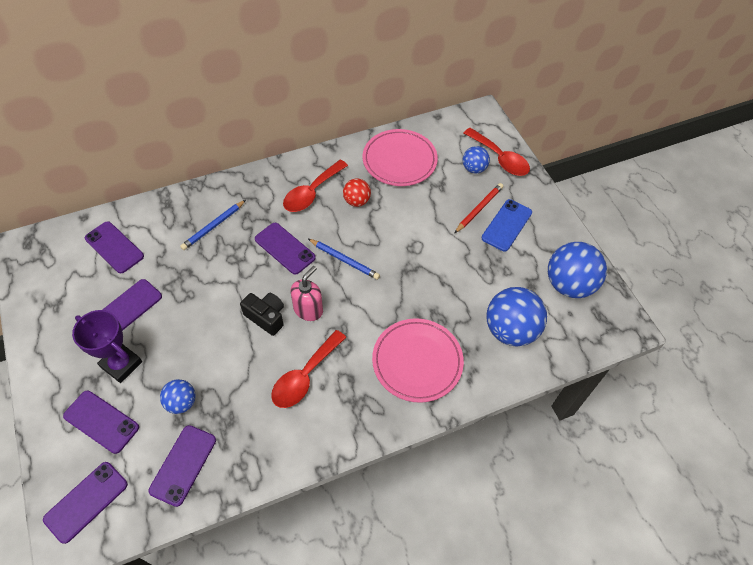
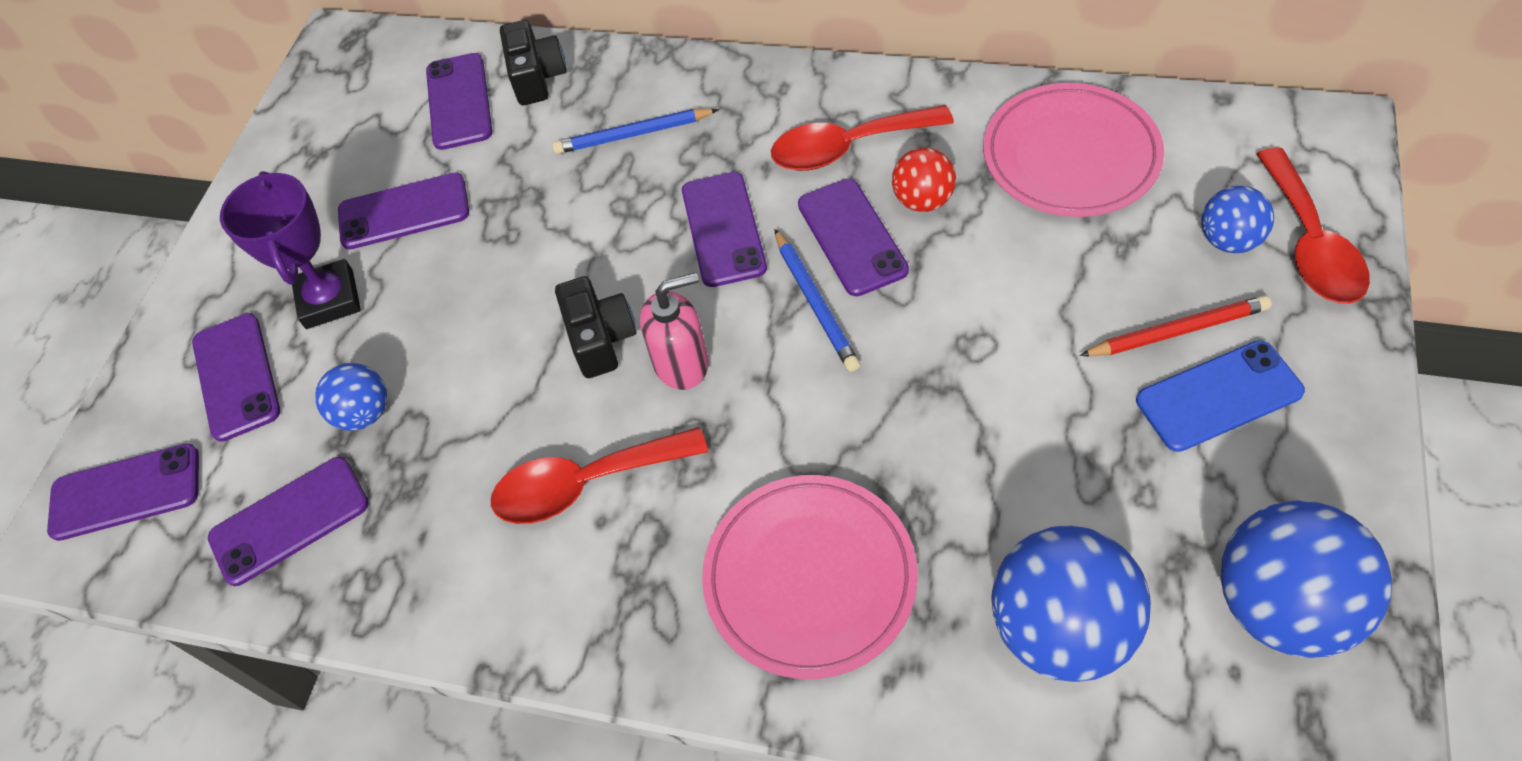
camera: 45 degrees right, 0 degrees up
none -> black camera [500,20,567,105]
none -> purple phone [798,179,909,296]

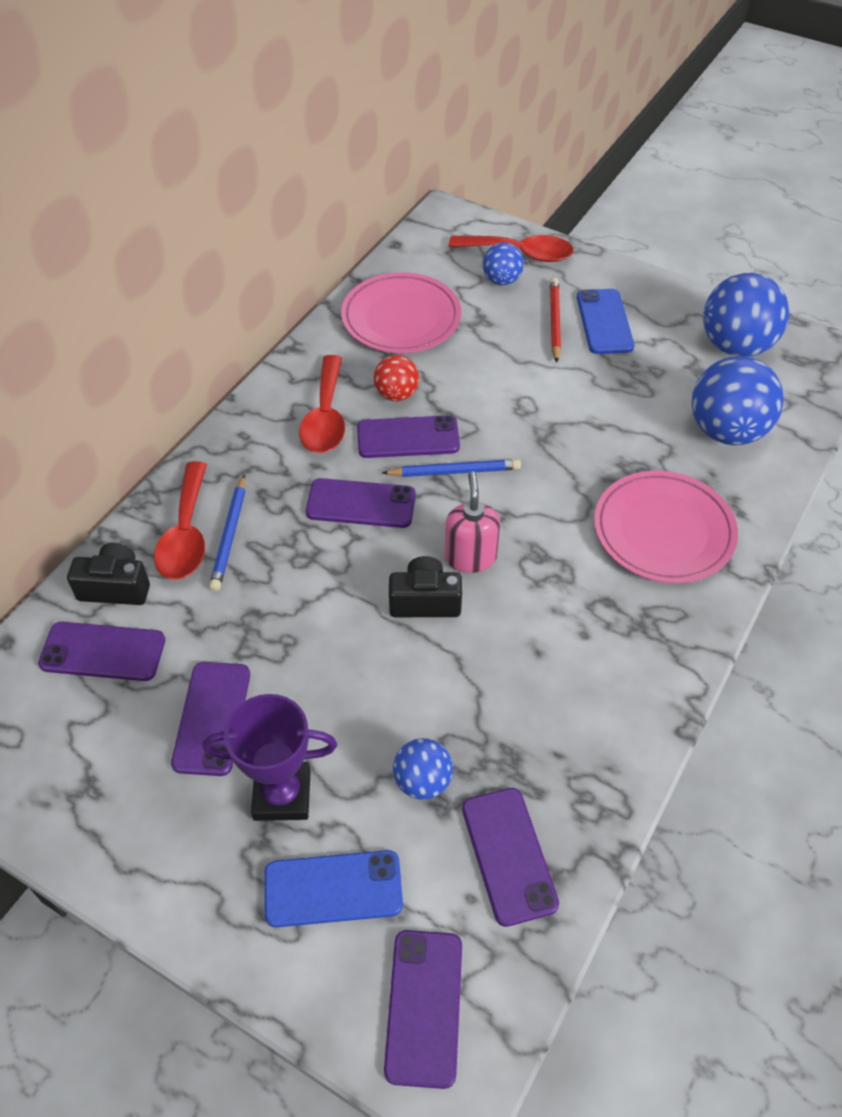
camera: 80 degrees left, 5 degrees down
purple phone [192,313,280,442] -> blue phone [264,850,403,928]
red spoon [491,427,708,524] -> red spoon moved to [154,462,207,580]

